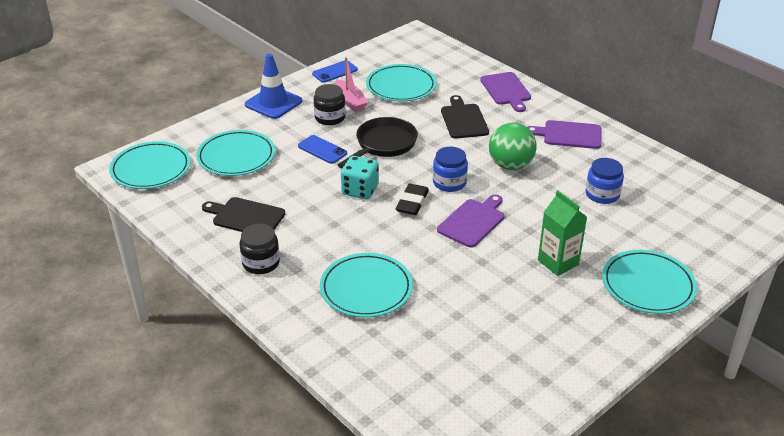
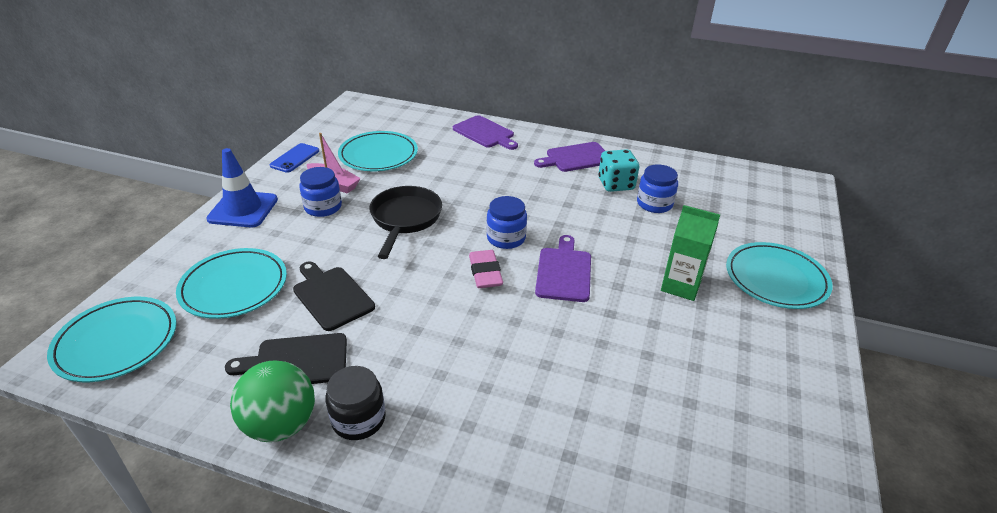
camera: 30 degrees left, 0 degrees up
blue phone [298,135,347,164] -> none
black jar [314,84,346,125] -> blue jar [299,167,342,217]
turquoise plate [320,253,413,318] -> none
turquoise dice [341,156,379,199] -> turquoise dice moved to [598,149,639,192]
black eraser [396,184,429,215] -> pink eraser [469,250,503,288]
black cutting board [441,95,489,139] -> black cutting board moved to [293,261,375,331]
green ball [489,123,537,170] -> green ball moved to [230,360,315,442]

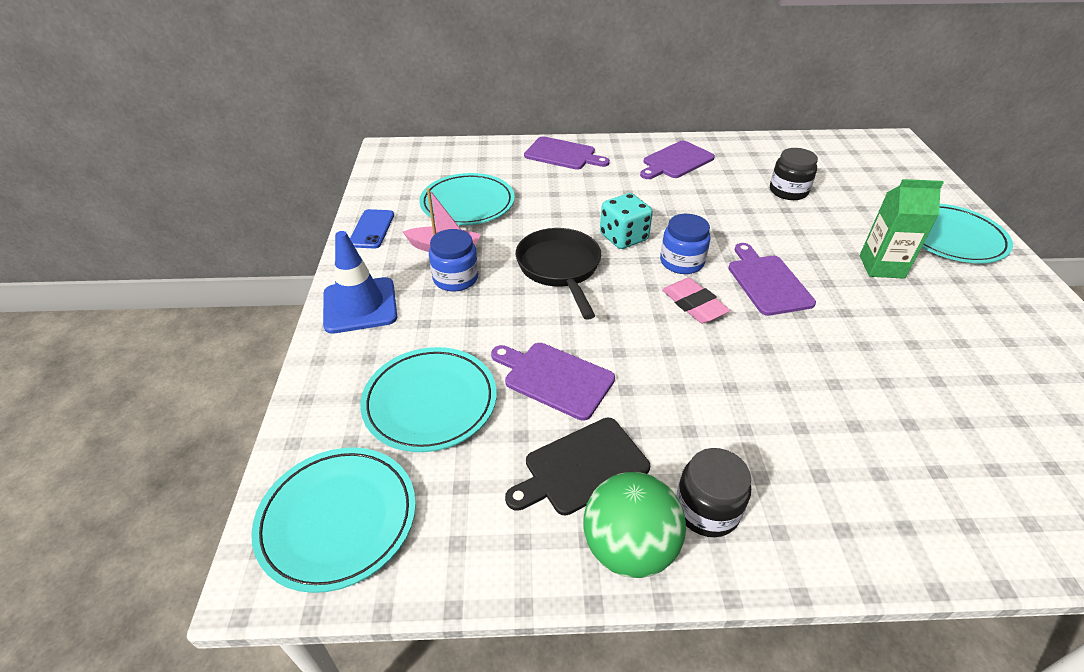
camera: 20 degrees left, 5 degrees up
black cutting board [293,261,375,331] -> purple cutting board [491,343,615,421]
turquoise dice [598,149,639,192] -> turquoise dice moved to [600,193,653,249]
blue jar [637,164,678,213] -> black jar [770,148,818,200]

